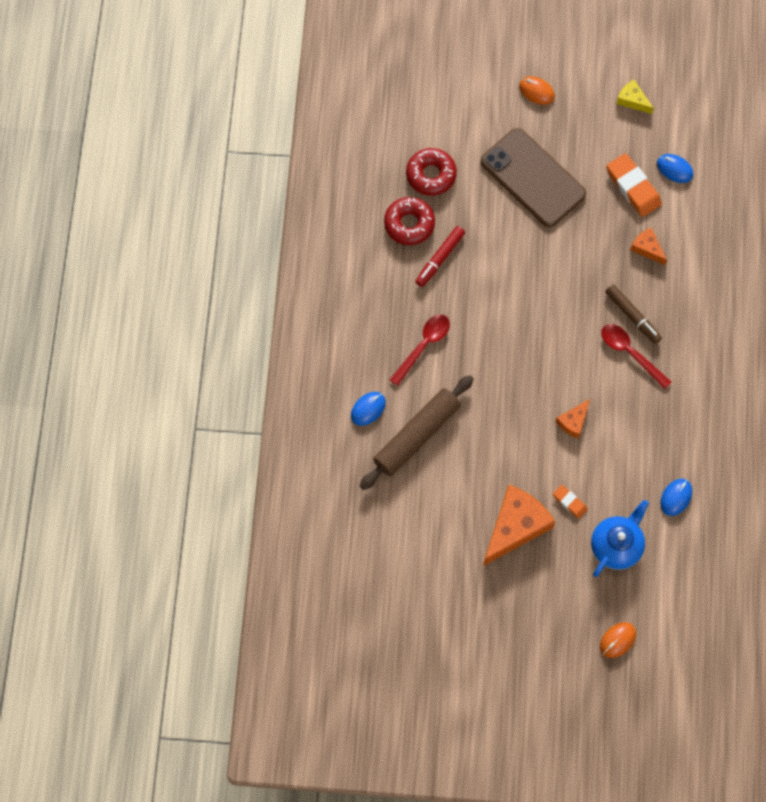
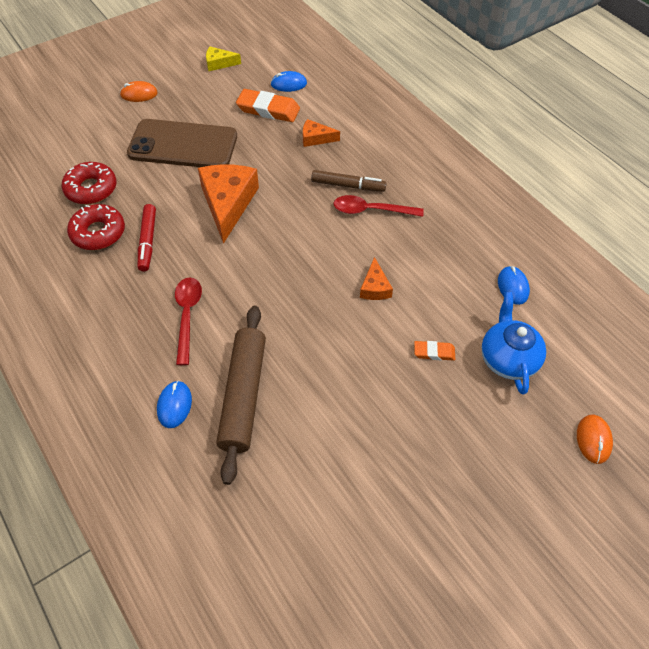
camera: 40 degrees left, 15 degrees down
orange cheese [483,485,556,566] -> orange cheese moved to [198,164,259,244]

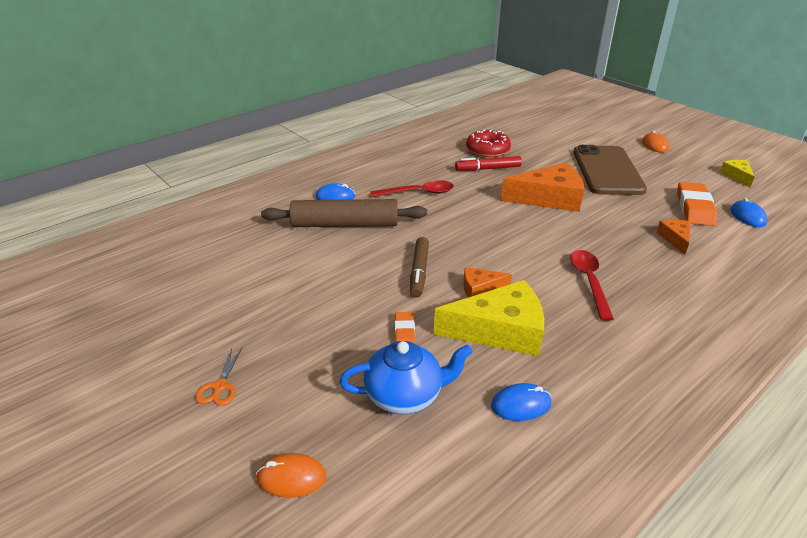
camera: 85 degrees right, 20 degrees down
red donut [62,162,116,204] -> none
brown marker [311,170,386,192] -> brown marker moved to [410,237,429,298]
none -> orange scissors [195,348,242,406]
none -> yellow cheese [434,280,544,356]

